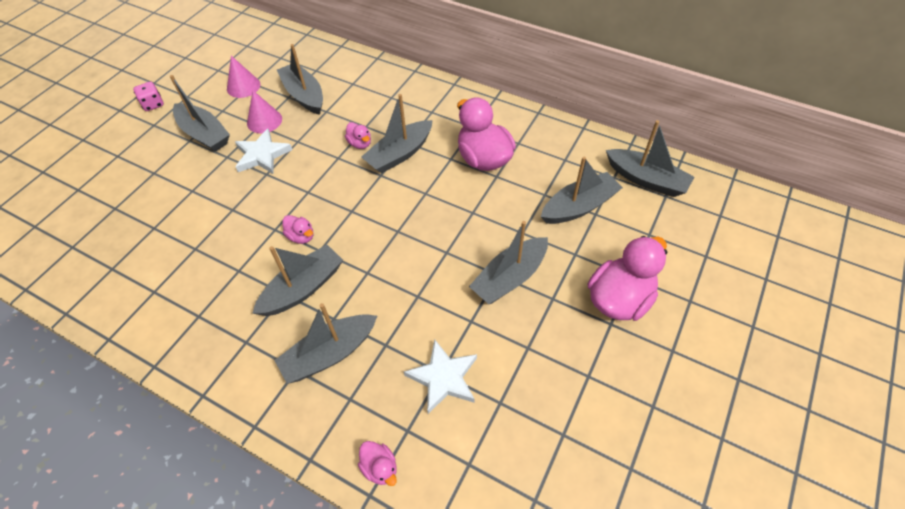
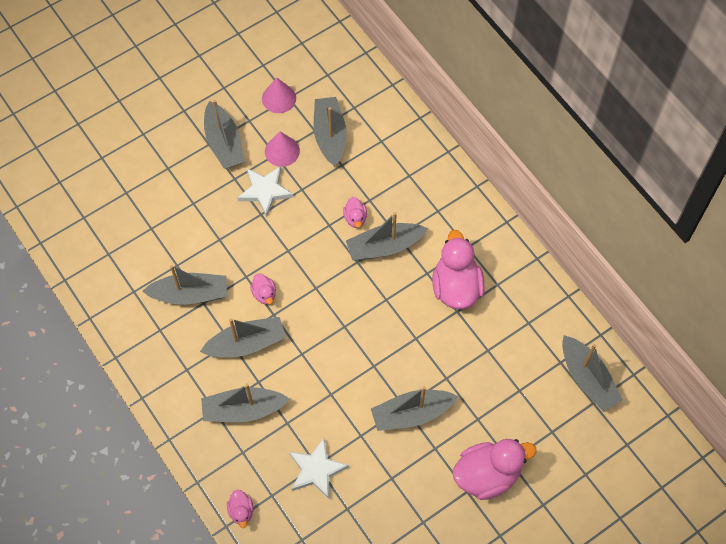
camera: 25 degrees right, 10 degrees up
pink dice [133,82,164,111] -> none
grey boat [541,157,623,224] -> grey boat moved to [142,265,227,305]

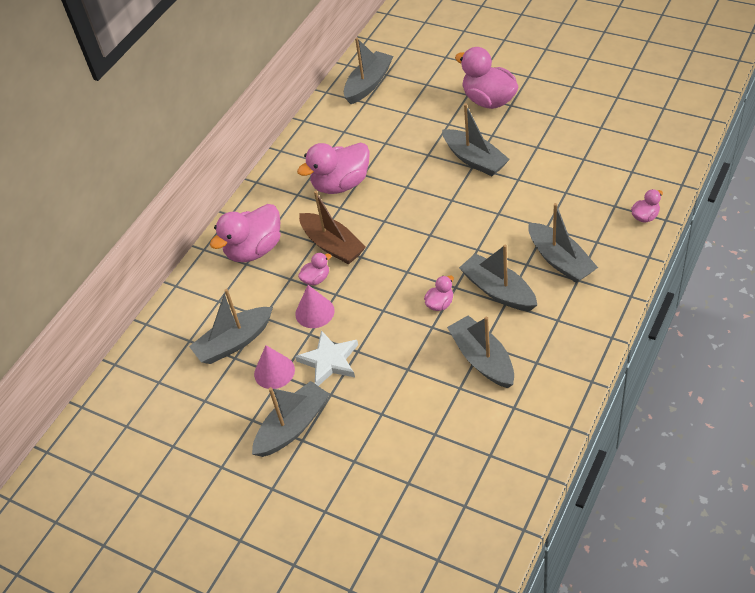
camera: 110 degrees left, 15 degrees down
pink cone [262,78,296,113] -> pink cone moved to [295,285,335,328]
white star [289,438,349,499] -> none
grey boat [346,212,428,261] -> brown boat [299,191,366,264]
none -> pink duck [210,204,281,262]

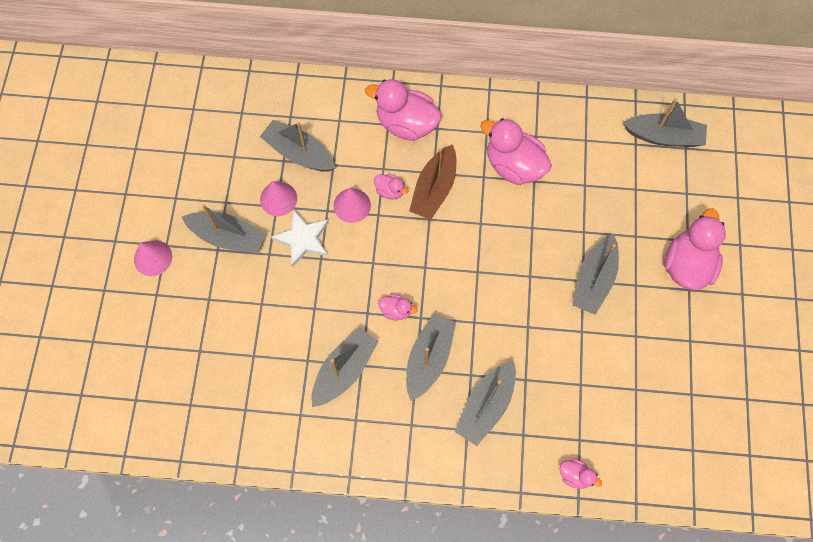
camera: 60 degrees right, 20 degrees up
none -> pink cone [134,240,172,276]

